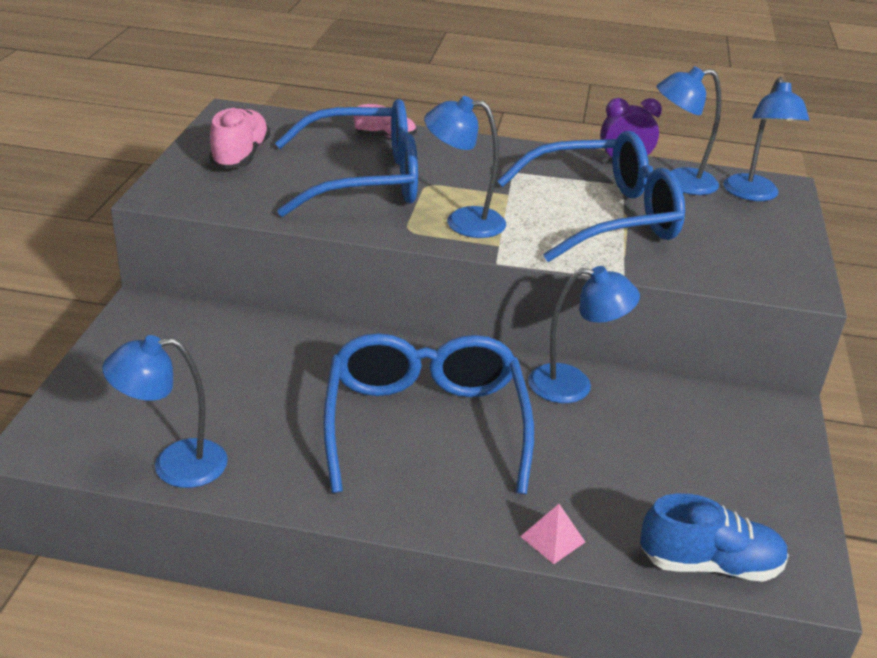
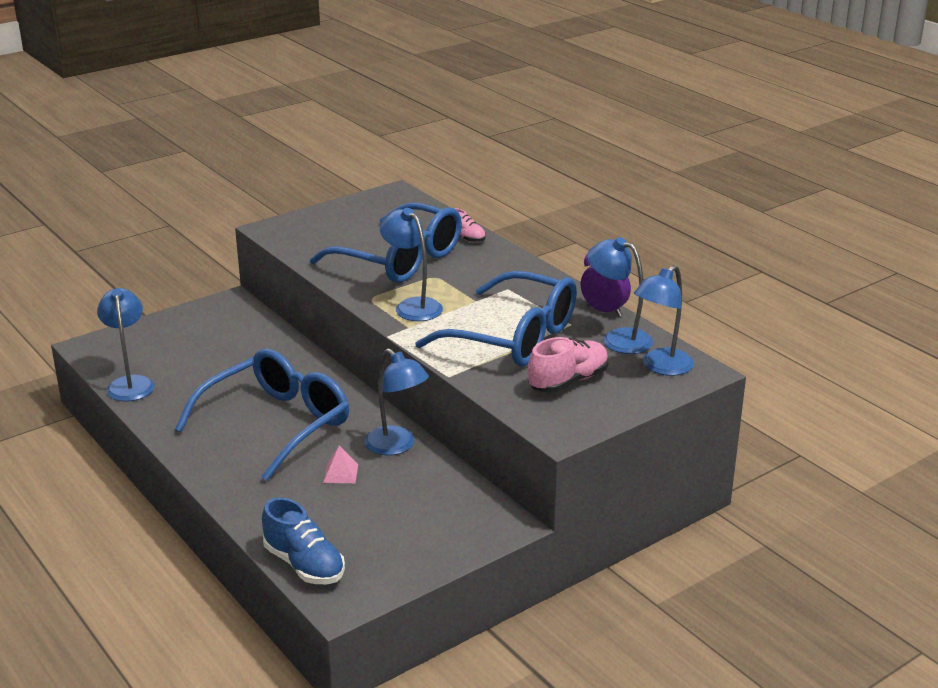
camera: 45 degrees right, 5 degrees down
blue lamp [102,335,228,488] -> blue lamp turned 45 degrees clockwise [97,288,155,401]
pink shoe [209,107,270,169] -> pink shoe moved to [528,337,609,393]
pink pyramid [520,504,585,564] -> pink pyramid moved to [323,445,358,483]

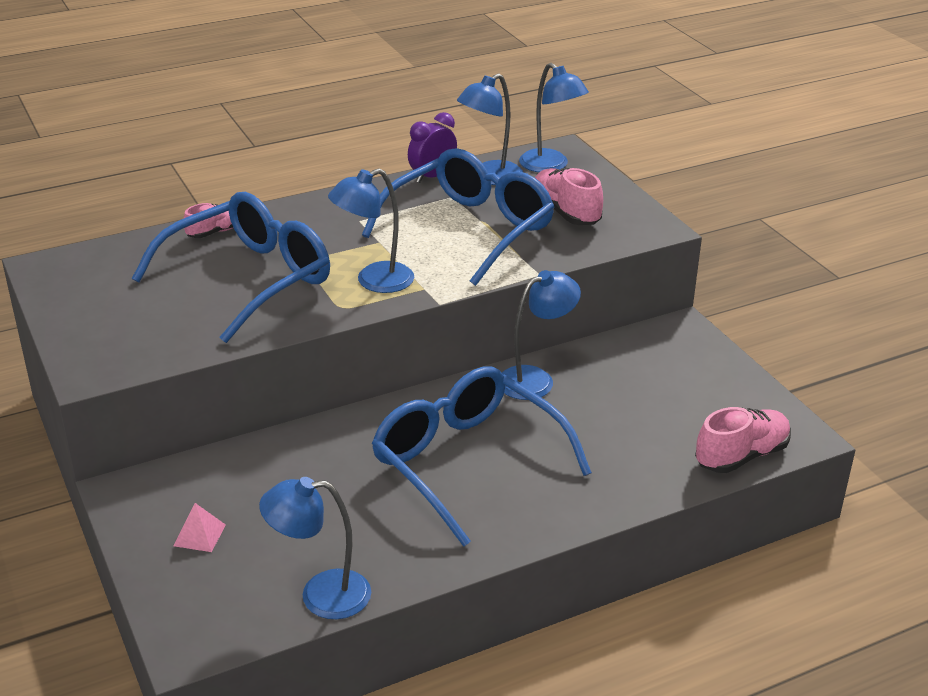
camera: 80 degrees left, 5 degrees up
blue shoe [262,497,345,584] -> pink shoe [695,407,791,473]
pink pyramid [323,445,358,483] -> pink pyramid moved to [173,503,226,552]

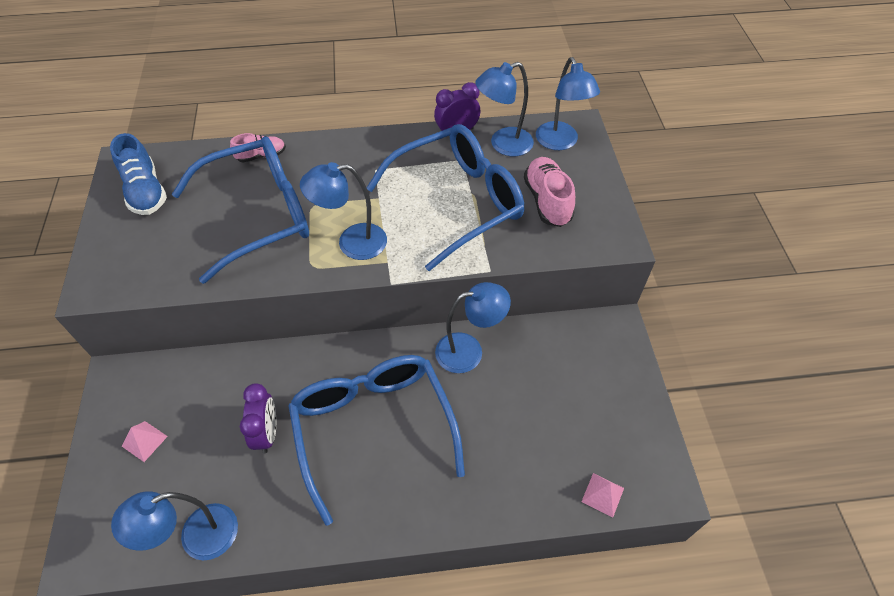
camera: 20 degrees right, 20 degrees up
blue lamp [259,477,371,619] -> blue lamp turned 45 degrees counterclockwise [111,491,238,561]
pink shoe [695,407,791,473] -> pink pyramid [581,473,624,517]
none -> blue shoe [110,133,167,215]
none -> purple clock [240,383,276,454]

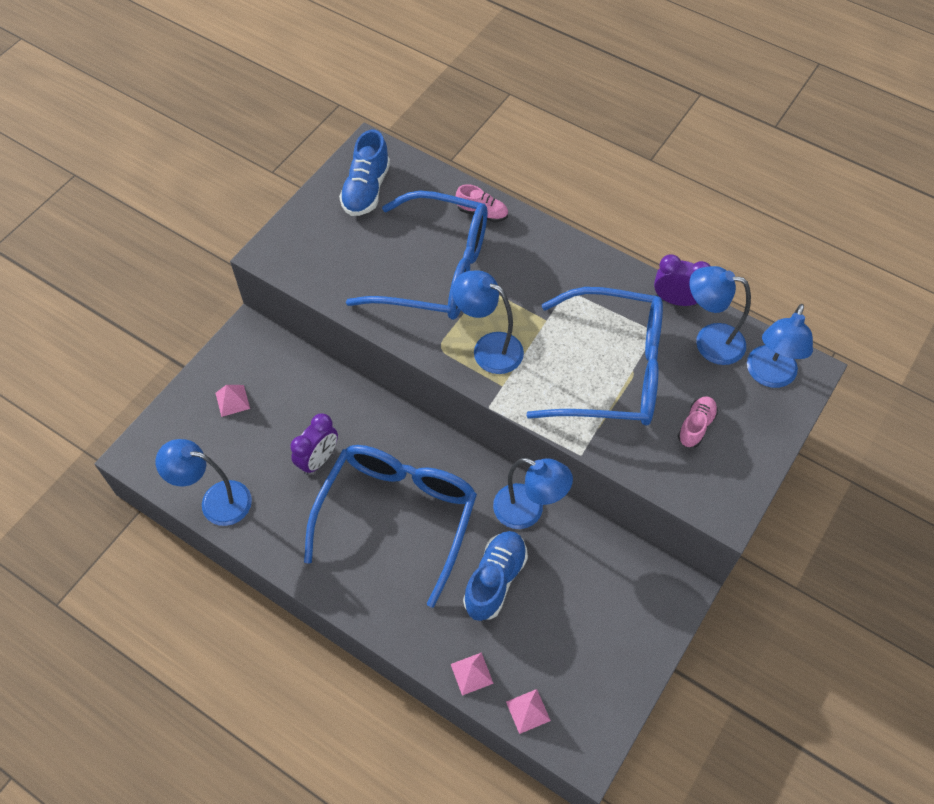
camera: 40 degrees right, 5 degrees up
pink shoe [524,157,575,227] -> pink shoe [678,396,718,447], size x0.62
none -> pink pyramid [451,652,494,696]
none -> blue shoe [463,531,528,621]

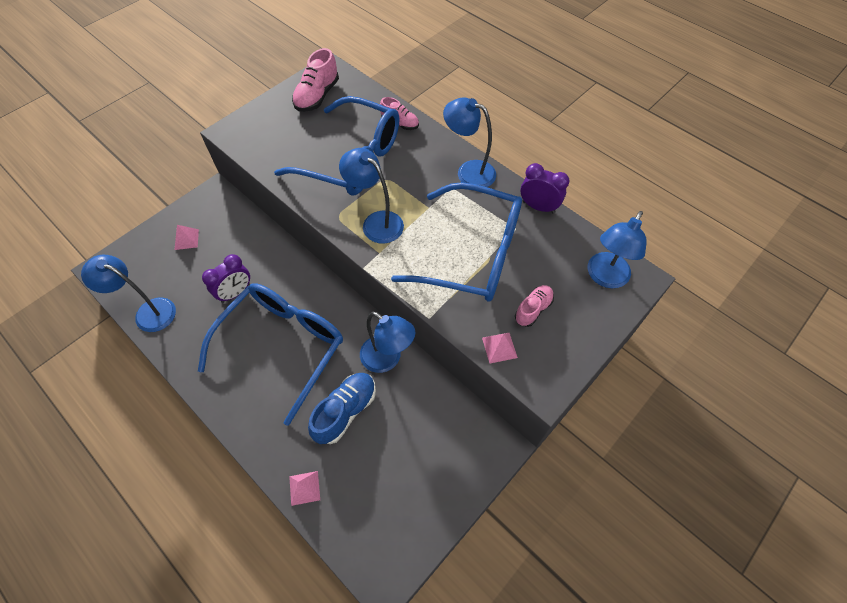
camera: 10 degrees right, 0 degrees up
blue shoe [339,130,390,216] -> pink shoe [292,48,339,112]
pink pyramid [506,689,551,734] -> pink pyramid moved to [482,333,518,363]
blue lamp [689,266,751,365] -> blue lamp moved to [443,97,496,187]

